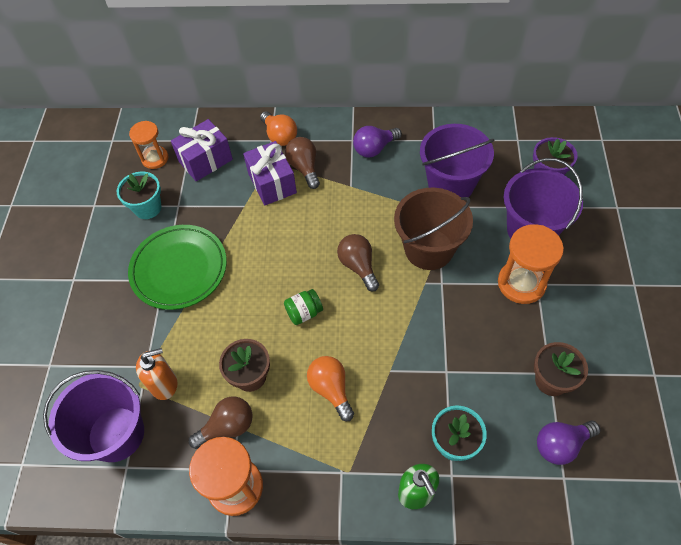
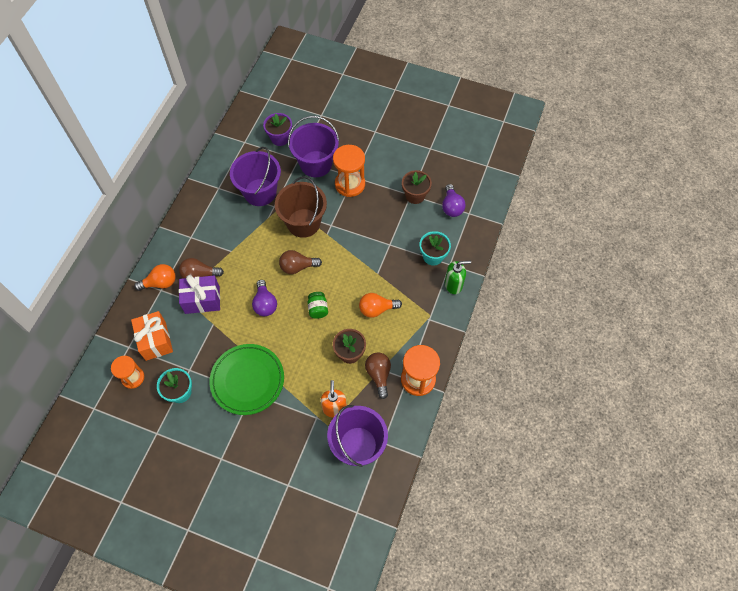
camera: 75 degrees left, 5 degrees up
purple gift [171,119,233,182] -> orange gift [131,311,173,361]
purple light bulb [353,126,402,158] -> purple light bulb moved to [252,280,277,316]

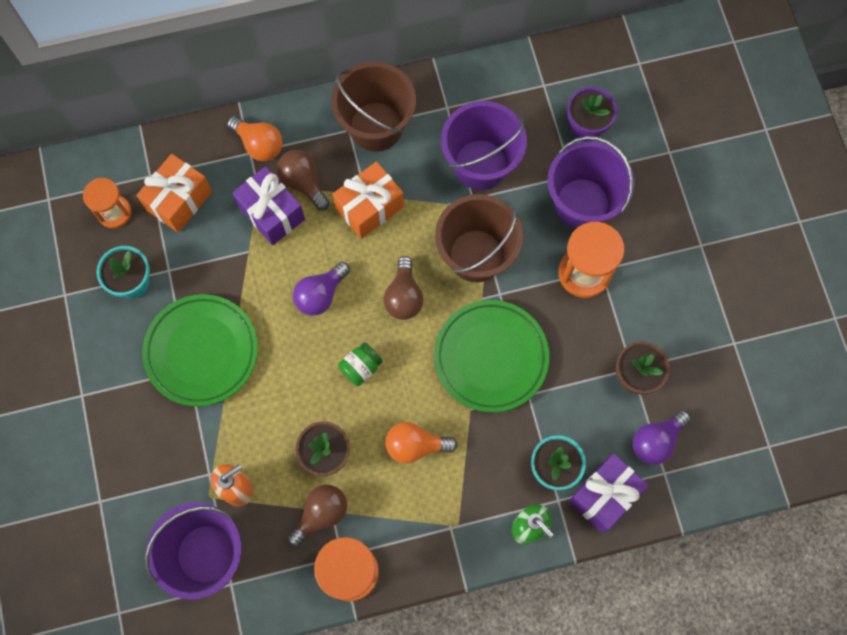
camera: 55 degrees right, 10 degrees up
brown light bulb [279,250,322,274] -> brown light bulb turned 135 degrees counterclockwise [384,256,423,320]
orange light bulb [359,293,402,318] -> orange light bulb turned 45 degrees counterclockwise [385,422,458,464]
none -> brown bucket [331,62,416,151]
none -> orange gift [333,161,404,239]
none -> green plate [434,300,549,412]
none -> purple gift [569,454,649,533]

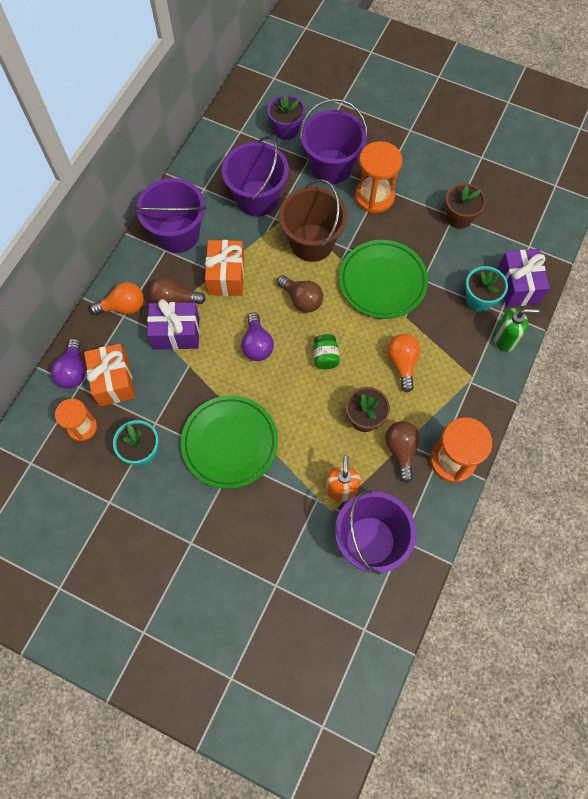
camera: 50 degrees left, 5 degrees down
brown bucket [331,62,416,151] -> purple bucket [135,178,206,253]
orange light bulb [385,422,458,464] -> orange light bulb turned 135 degrees clockwise [387,334,420,392]
purple light bulb [633,410,691,465] -> purple light bulb moved to [51,338,85,389]

